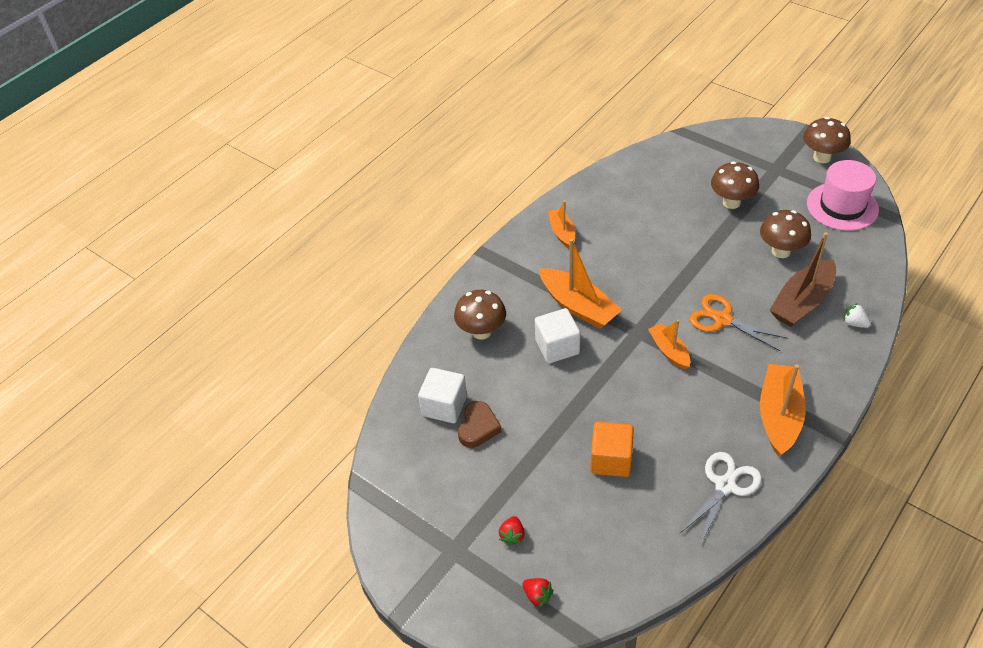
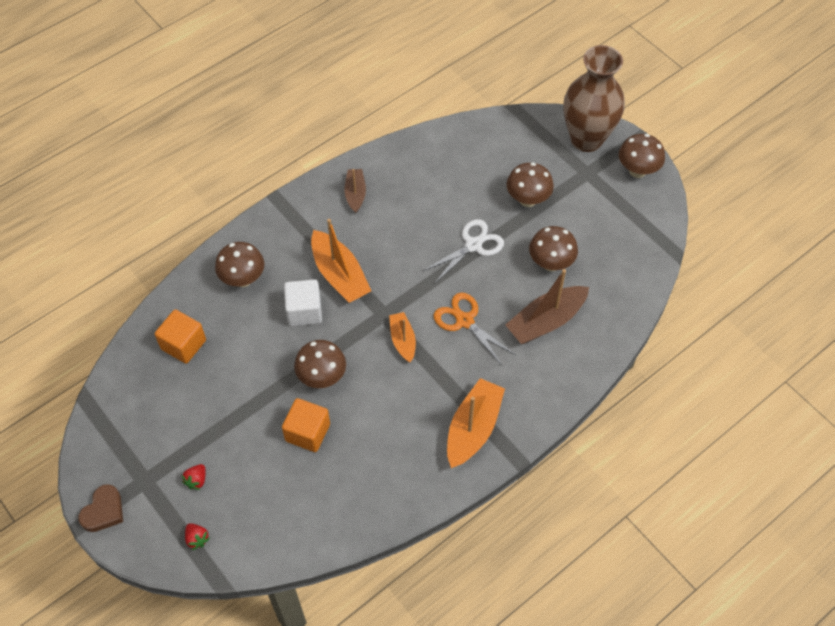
camera: 10 degrees right, 10 degrees up
white cube [418,368,467,423] -> orange cube [155,309,206,364]
brown heart [458,401,502,448] -> brown heart moved to [78,484,123,532]
orange boat [548,200,575,248] -> brown boat [344,169,366,213]
white scissors [680,452,762,546] -> white scissors moved to [423,219,504,283]
pink hat [807,160,879,231] -> none
white strawberry [843,303,871,328] -> none
none -> brown mushroom [294,340,346,388]
none -> brown vase [564,45,625,152]

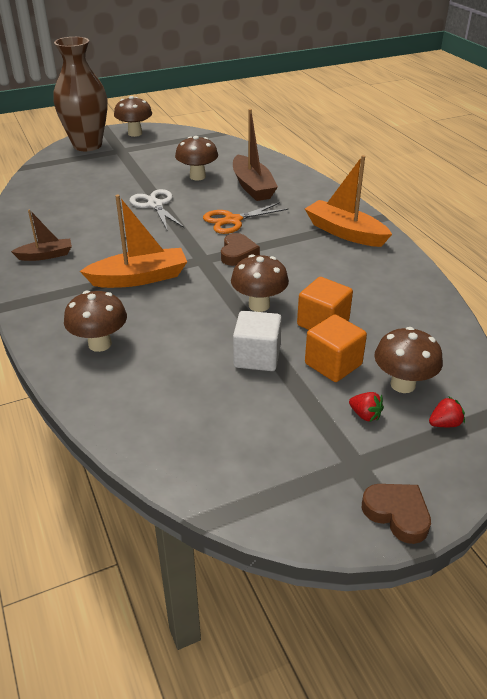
camera: 75 degrees left, 20 degrees down
orange cube [155,309,206,364] -> orange cube moved to [305,314,367,382]
white cube [284,279,322,326] -> white cube moved to [233,311,282,371]
brown boat [344,169,366,213] -> brown boat turned 150 degrees clockwise [11,209,72,261]
orange boat [389,312,416,362] -> brown heart [221,233,260,266]
brown mushroom [507,162,554,207] -> brown mushroom moved to [374,327,443,393]

